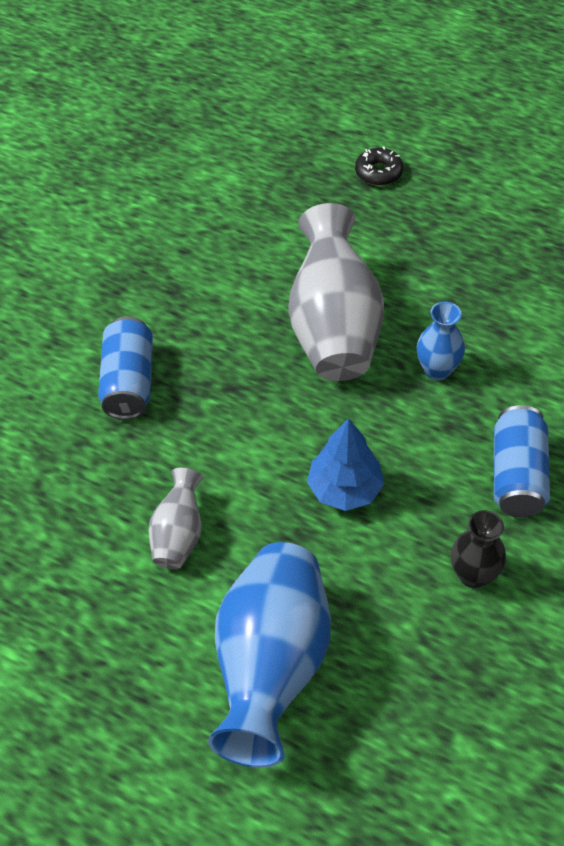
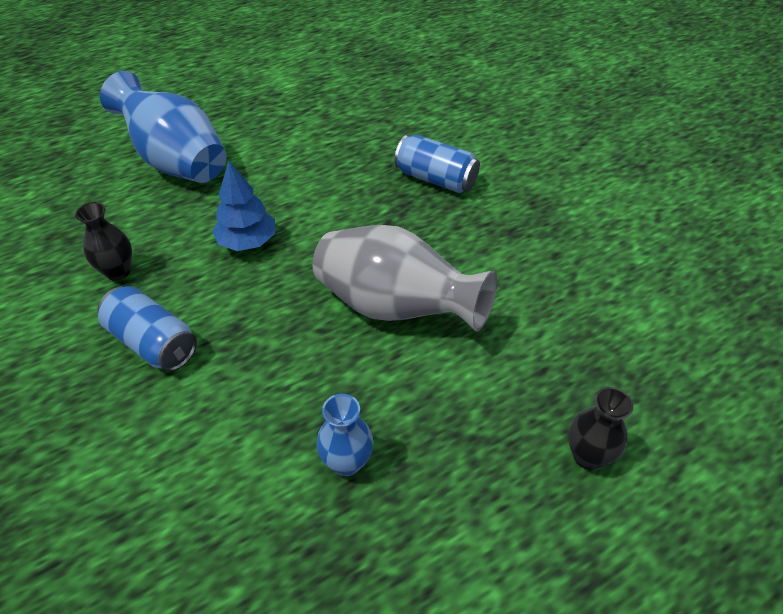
camera: 120 degrees right, 5 degrees down
grey vase [149,468,203,569] -> none
black donut [355,147,403,186] -> black vase [568,387,633,470]
blue vase [417,302,465,381] -> blue vase moved to [316,394,373,476]

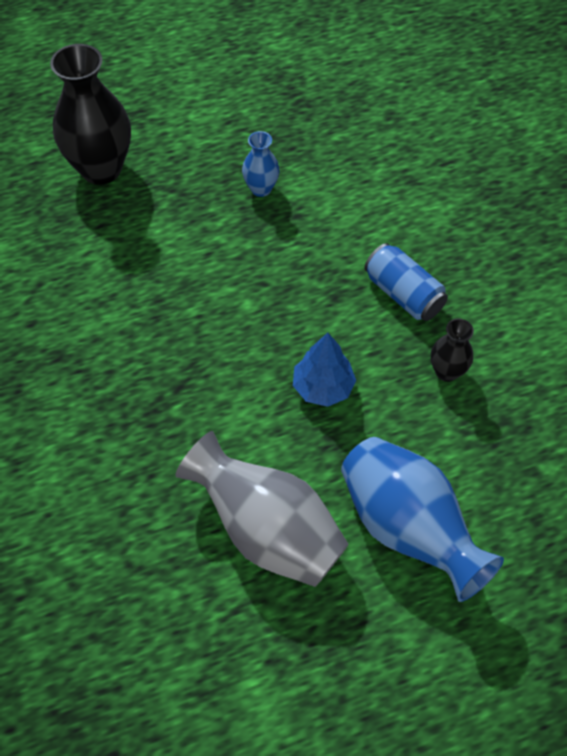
camera: 170 degrees left, 10 degrees up
grey vase [313,225,497,332] -> grey vase moved to [175,431,349,587]
blue can [394,135,480,193] -> none
black vase [568,387,633,470] -> black vase [50,44,131,184], size x2.02

